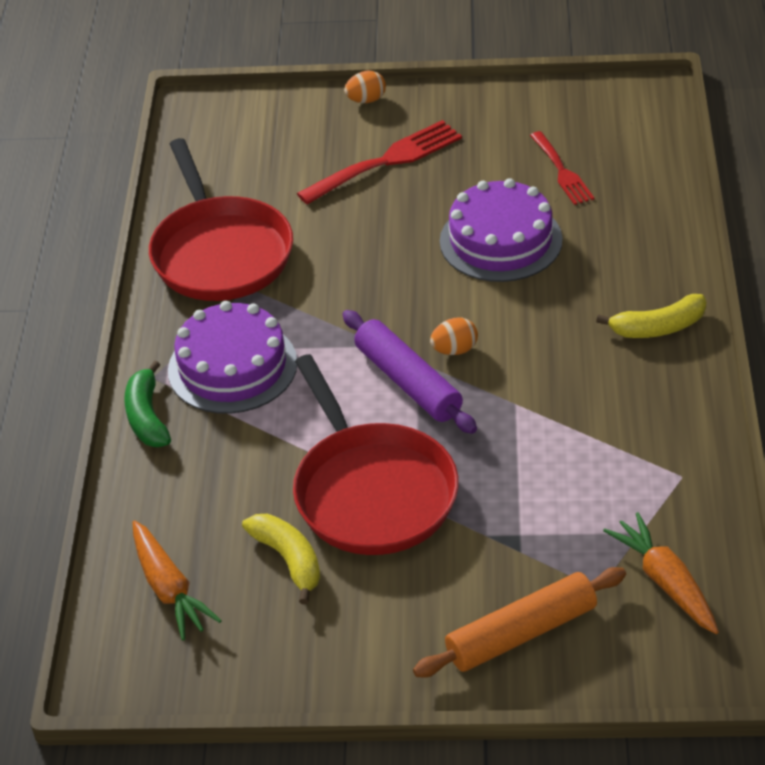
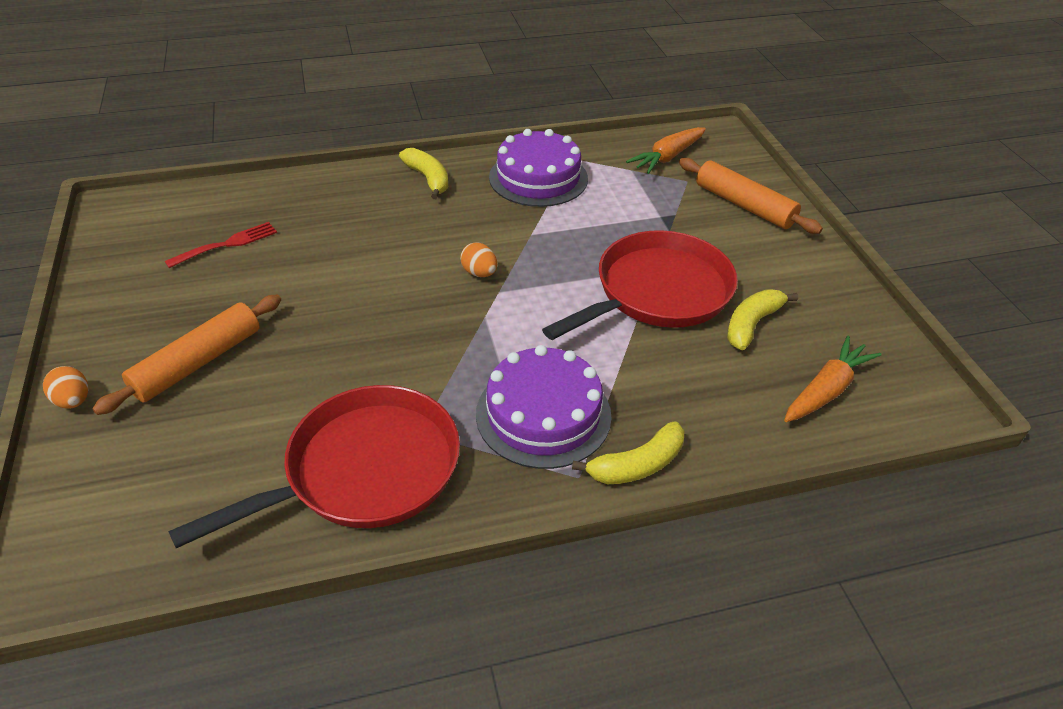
camera: 110 degrees left, 0 degrees up
green banana [124,360,171,447] -> yellow banana [572,421,685,484]
red fork [297,120,462,205] -> orange rolling pin [92,295,281,415]
purple rolling pin [342,310,477,434] -> none
purple cake [440,178,563,282] -> purple cake moved to [489,129,588,207]

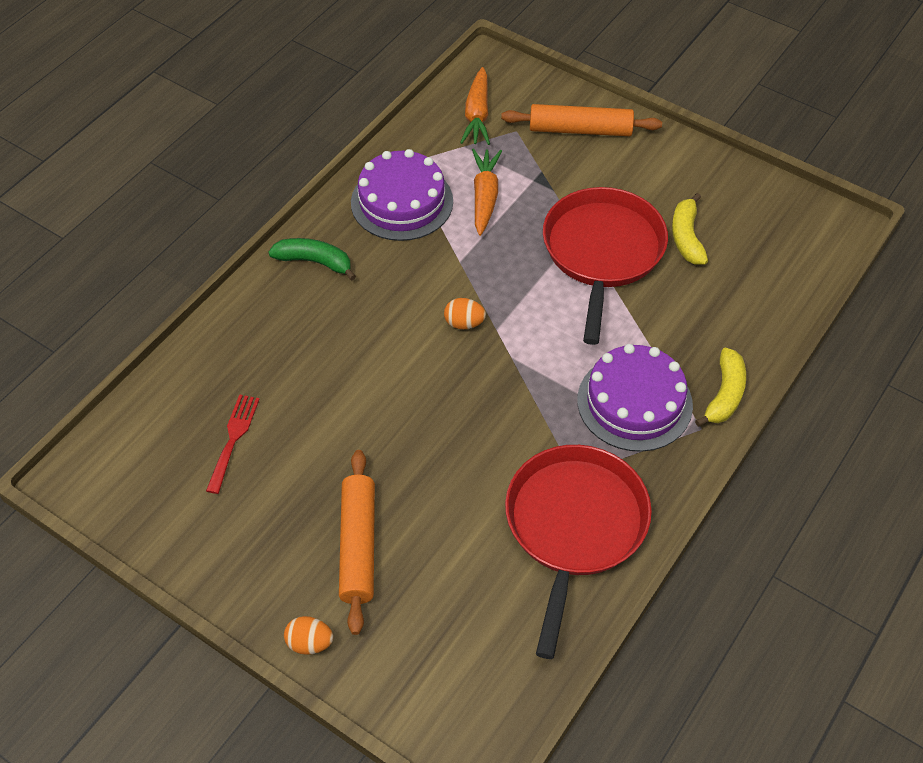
camera: 40 degrees left, 10 degrees up
yellow banana [399,148,448,199] -> green banana [268,238,356,281]
orange carrot [784,336,881,422] -> orange carrot moved to [472,149,502,236]

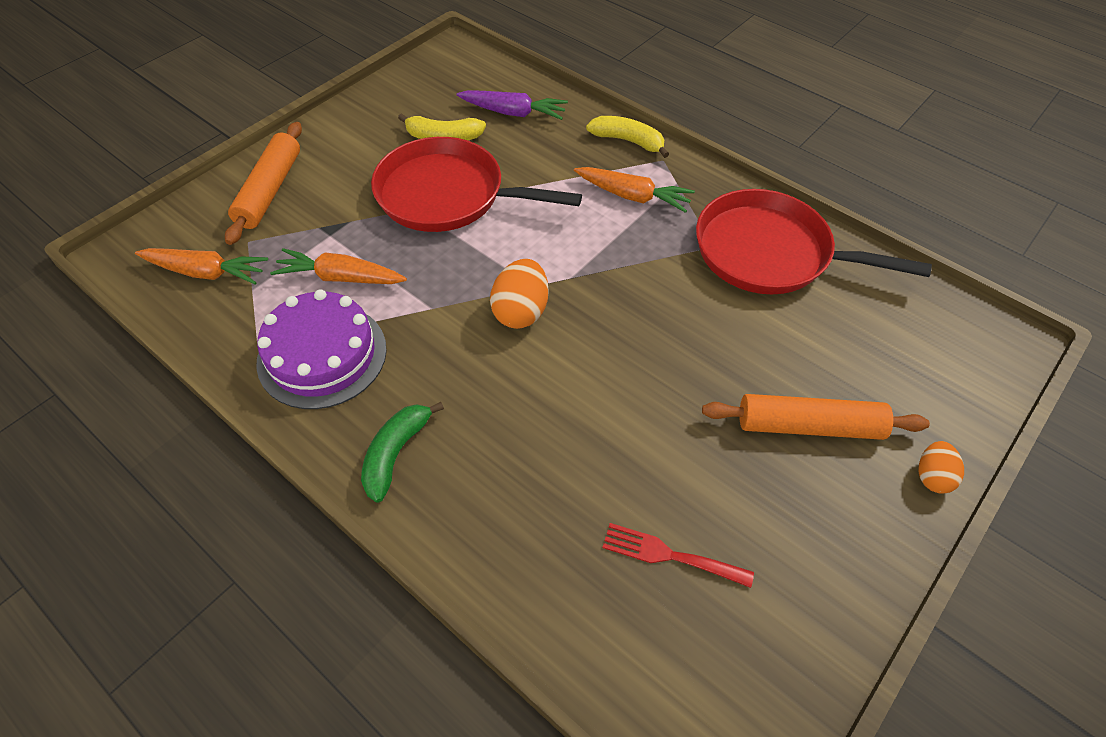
camera: 85 degrees left, 0 degrees up
orange egg [444,298,486,329] -> orange egg [490,259,549,329], size x1.60
purple cake [577,344,693,452] -> orange carrot [574,167,695,213]
none -> purple carrot [457,90,568,120]

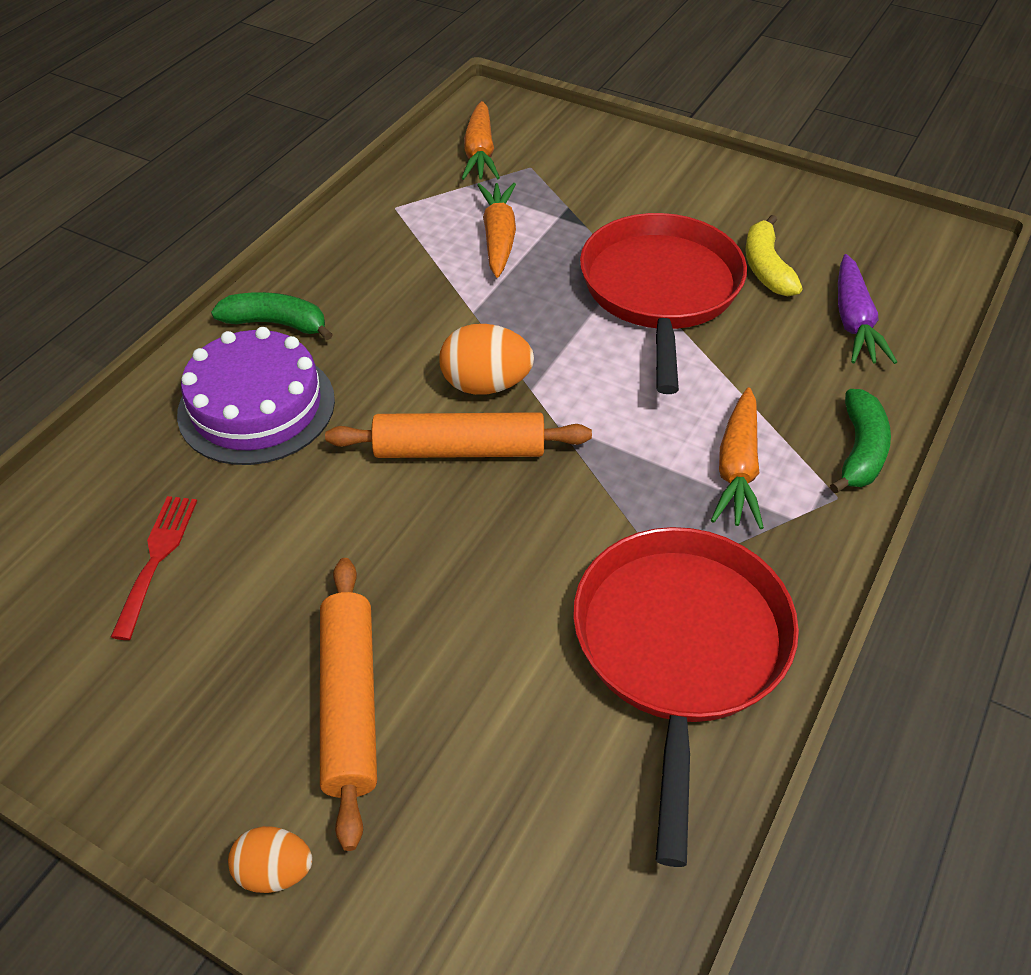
camera: 80 degrees right, 5 degrees down
orange rolling pin [225,122,302,245] -> orange rolling pin moved to [325,412,592,458]
purple cake [256,289,387,409] -> purple cake moved to [177,327,335,465]
yellow banana [586,116,669,158] -> green banana [830,389,891,493]

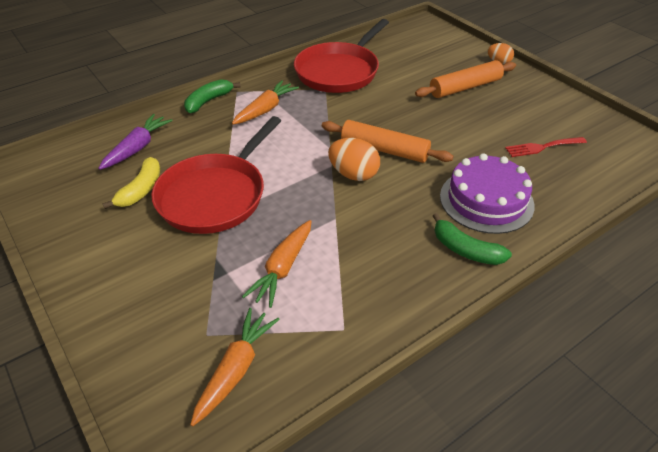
camera: 155 degrees left, 5 degrees down
red fork [111,496,197,640] -> red fork turned 45 degrees clockwise [505,137,587,157]
orange rolling pin [320,558,377,851] -> orange rolling pin turned 45 degrees clockwise [415,60,516,98]

